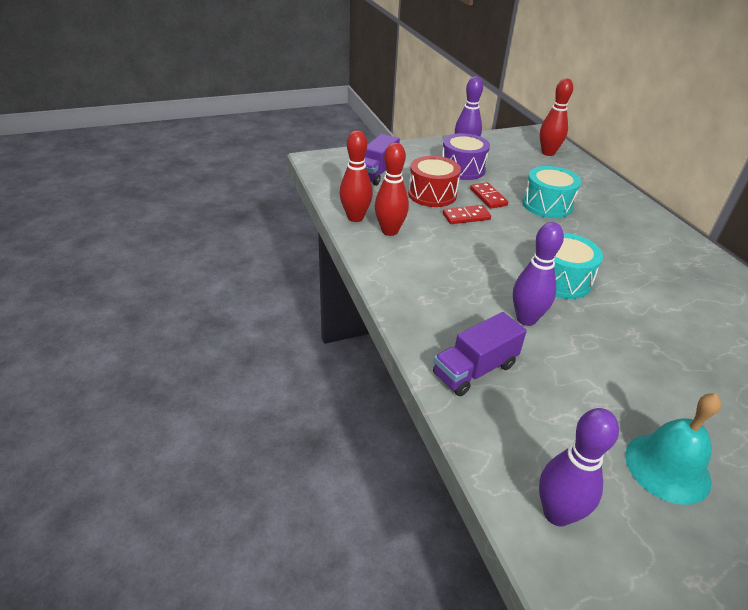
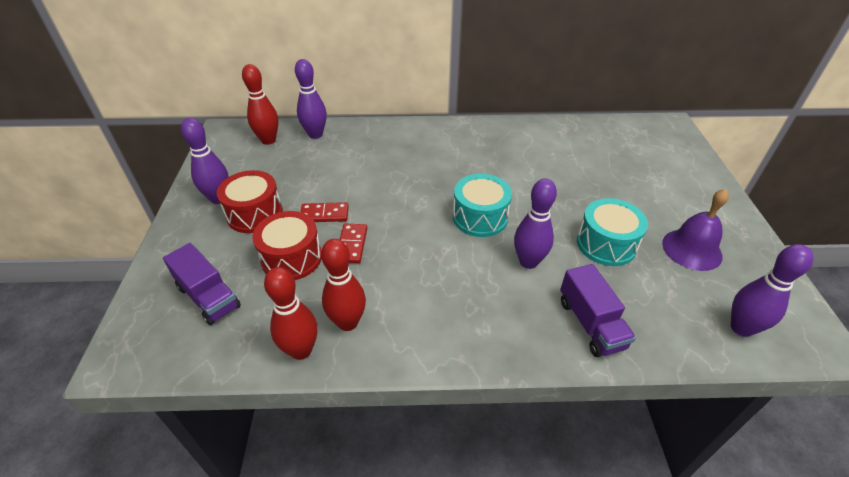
camera: 70 degrees left, 5 degrees up
purple drum [442,133,490,180] -> red drum [217,170,283,233]
turquoise drum [522,166,581,218] -> turquoise drum moved to [577,198,648,266]
turquoise bell [625,393,721,505] -> purple bell [662,189,729,271]
none -> purple bowling pin [295,59,327,139]

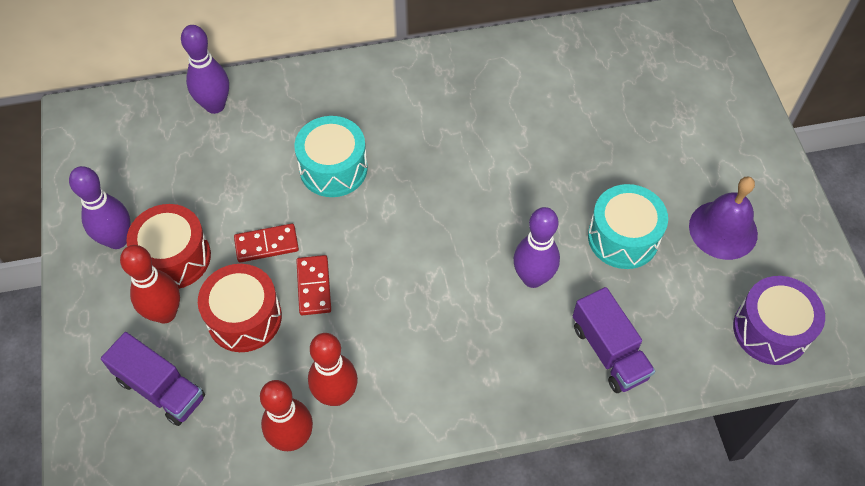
camera: 10 degrees left, 15 degrees up
red bowling pin [242,64,279,145] -> red bowling pin moved to [120,245,180,323]
turquoise drum [453,174,512,237] -> turquoise drum moved to [294,116,368,197]
purple bowling pin [731,244,813,337] -> purple drum [733,276,825,365]

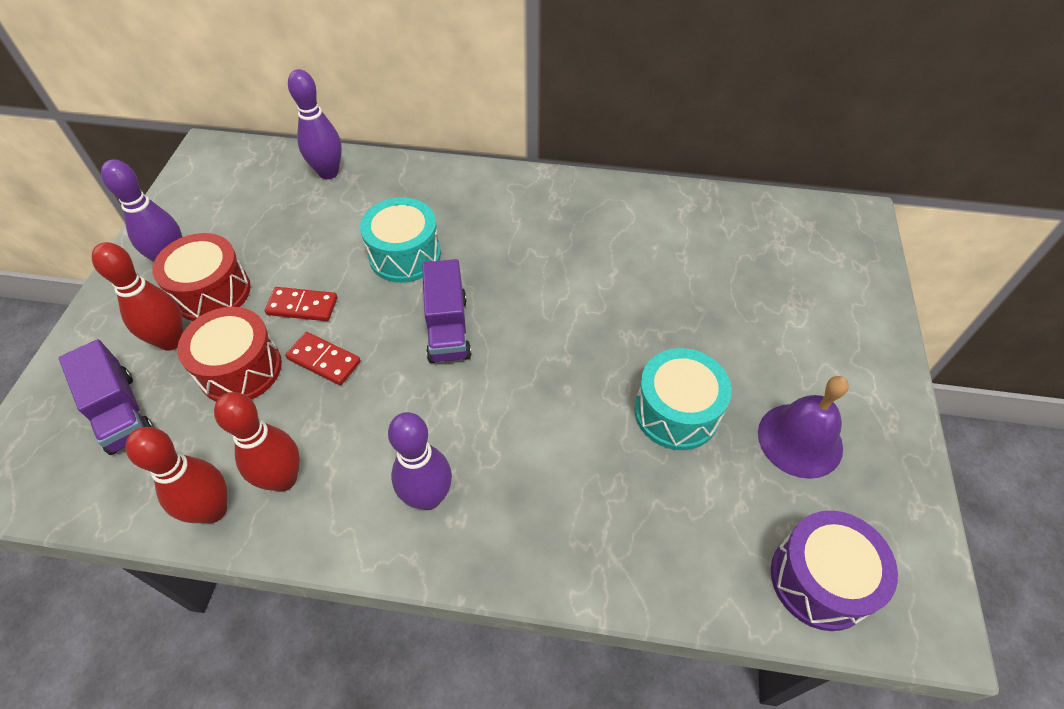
camera: 20 degrees right, 5 degrees down
red domino [296,255,331,316] -> red domino turned 75 degrees counterclockwise [285,332,361,385]
purple bowling pin [513,207,560,288] -> purple bowling pin moved to [388,412,452,510]
purple truck [573,287,655,393] -> purple truck moved to [422,259,471,363]

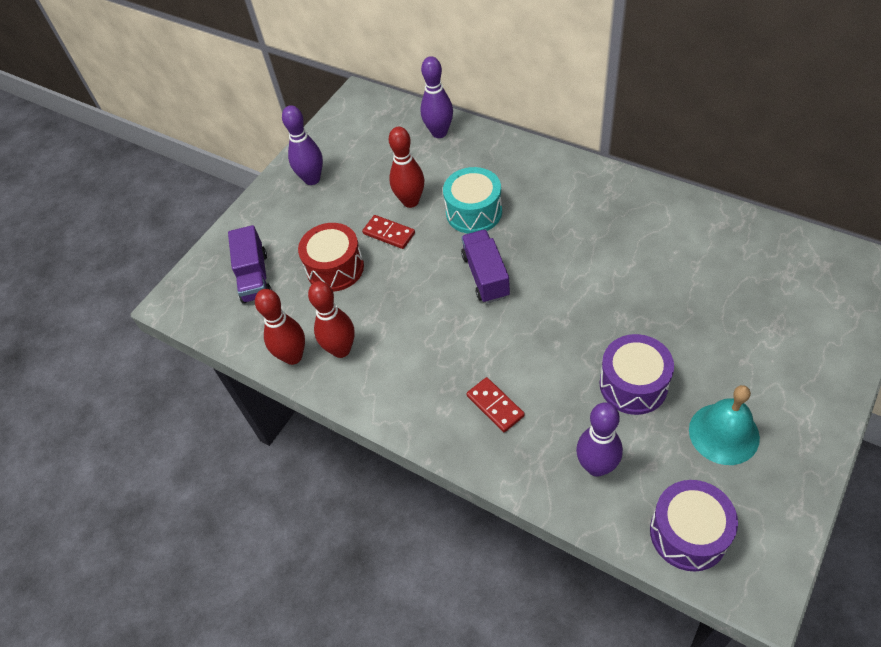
camera: 30 degrees right, 0 degrees up
red bowling pin [92,242,183,351] -> red bowling pin moved to [389,127,424,208]
red drum [152,233,251,321] -> none
red domino [285,332,361,385] -> red domino moved to [466,377,525,432]
purple bowling pin [388,412,452,510] -> purple bowling pin moved to [576,402,623,477]
purple truck [422,259,471,363] -> purple truck turned 150 degrees clockwise [461,230,510,303]
turquoise drum [634,348,732,450] -> purple drum [599,334,674,415]
purple bell [758,376,849,479] -> turquoise bell [689,385,760,465]

